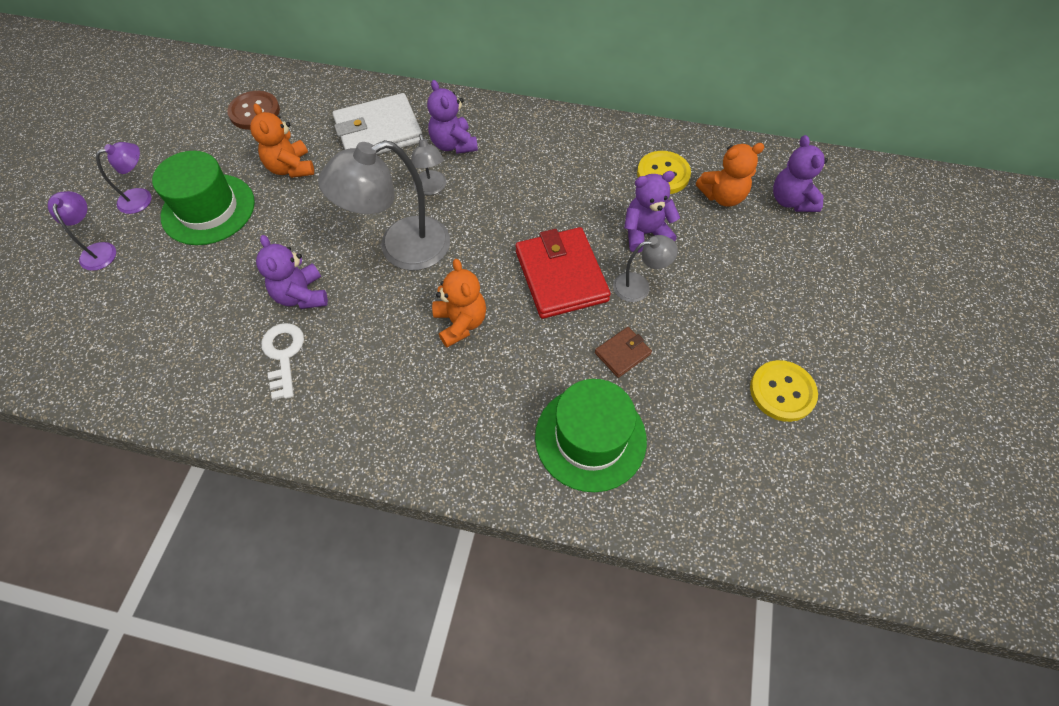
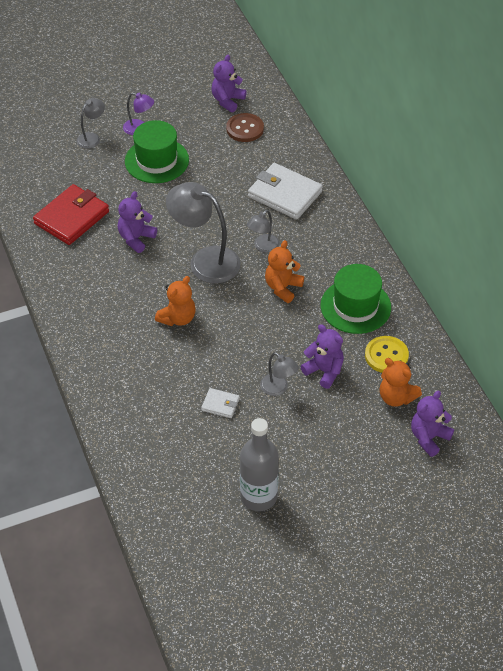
camera: 55 degrees right, 10 degrees down
purple lamp [48,191,116,271] -> grey lamp [76,98,105,149]
orange teddy bear [250,104,314,178] -> orange teddy bear moved to [265,240,304,303]
white key [261,323,304,400] -> none
purple teddy bear [427,80,478,154] -> purple teddy bear moved to [211,55,246,112]
red wallet [516,227,611,319] -> red wallet moved to [33,184,109,245]
green hat [535,379,647,492] -> green hat moved to [321,264,391,334]
brown wallet [595,327,652,378] -> white wallet [201,388,240,418]
yellow button [750,360,818,422] -> grey bottle [240,418,279,511]

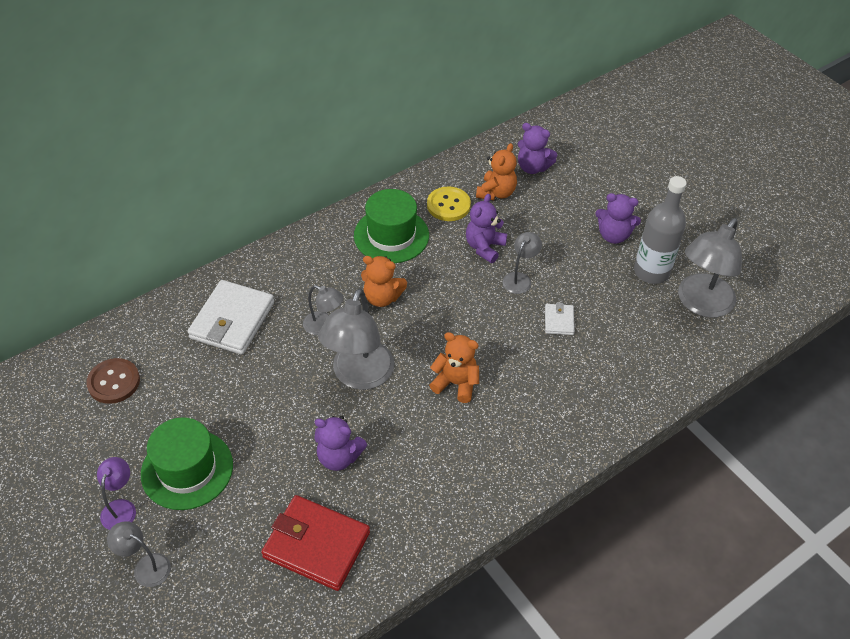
camera: 105 degrees left, 0 degrees up
purple teddy bear [211,55,246,112] -> purple teddy bear moved to [595,193,641,244]
none -> grey lamp [678,218,742,318]

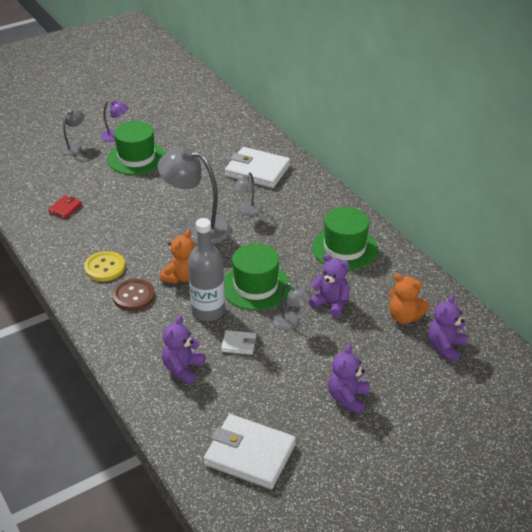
camera: 95 degrees right, 10 degrees down
brown button [86,358,140,404] -> brown button moved to [112,279,155,311]
red wallet [261,495,370,591] -> red wallet [48,195,82,219], size x0.48
purple teddy bear [314,416,367,471] -> purple teddy bear moved to [162,316,205,385]
orange teddy bear [361,256,407,307] -> none
yellow button [427,187,471,221] -> yellow button moved to [84,251,125,281]
grey bottle [634,176,687,284] -> grey bottle moved to [188,218,225,321]
grey lamp [678,218,742,318] -> white wallet [204,414,296,489]
none -> green hat [224,243,290,310]

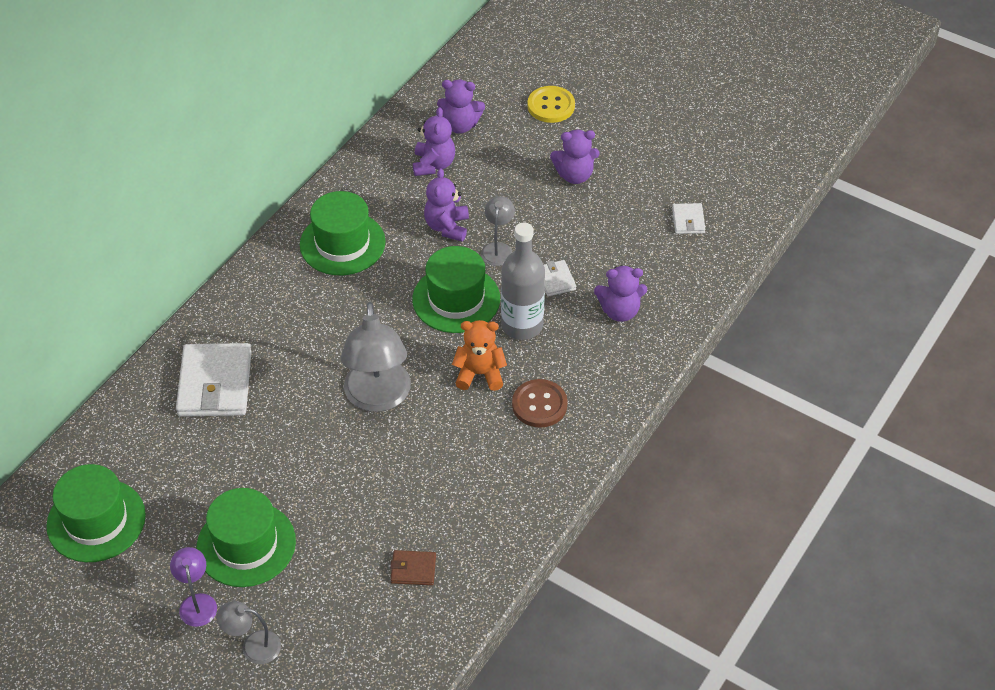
camera: 115 degrees left, 10 degrees up
red wallet [48,195,82,219] -> brown wallet [390,550,436,585]
yellow button [84,251,125,281] -> yellow button moved to [527,86,575,123]
white wallet [204,414,296,489] -> white wallet [672,203,705,234], size x0.48
grey lamp [233,173,263,216] -> none
orange teddy bear [388,273,430,324] -> purple teddy bear [413,107,455,176]
none -> green hat [46,464,146,562]

